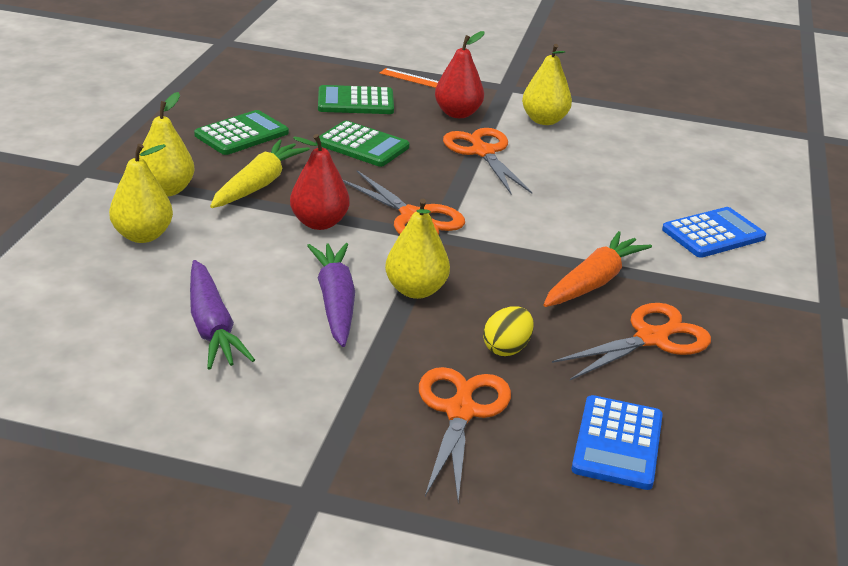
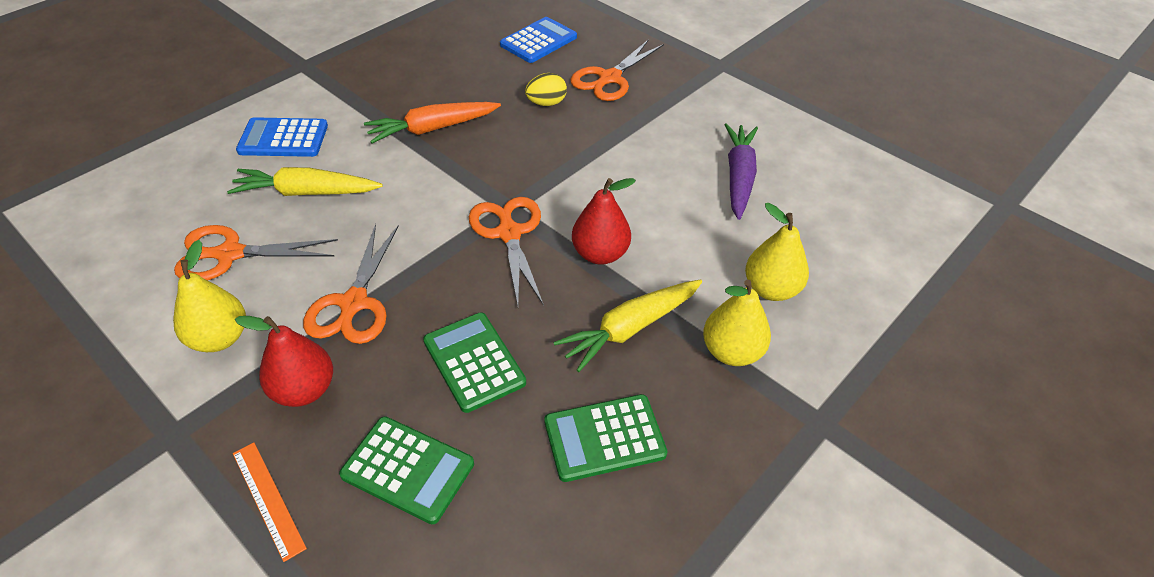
camera: 150 degrees left, 15 degrees up
purple carrot [307,243,355,347] -> none
yellow pear [385,199,450,299] -> none
orange scissors [552,303,711,380] -> orange scissors moved to [174,225,338,280]
none -> yellow carrot [227,167,383,196]

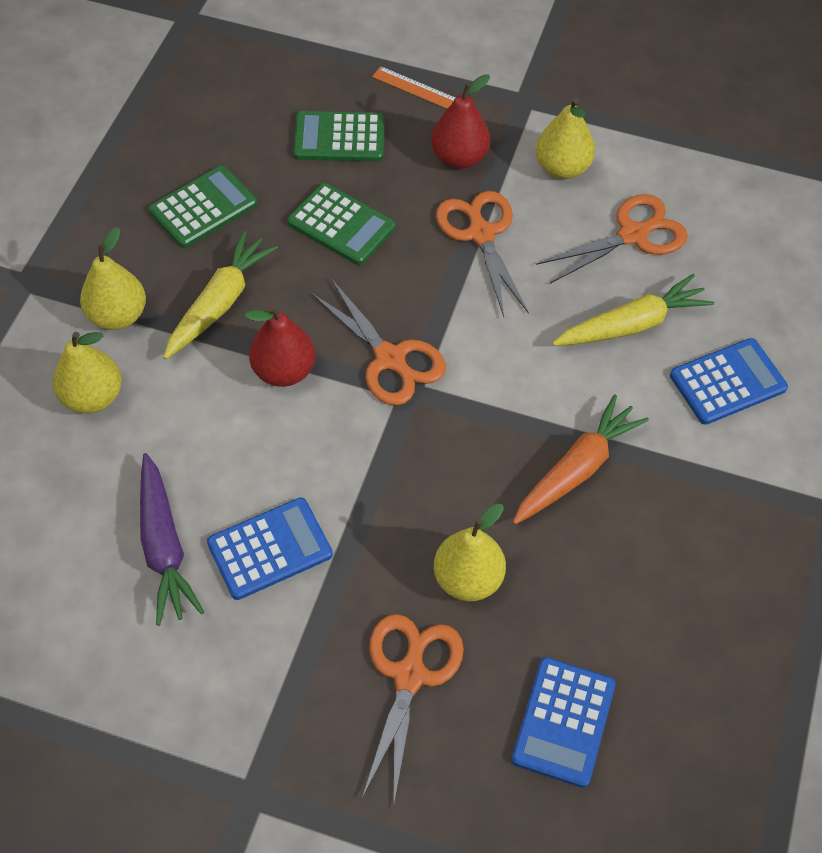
camera: 155 degrees right, 10 degrees up
yellow egg [525,73,567,106] -> yellow pear [434,504,506,601]
none -> blue calculator [207,497,333,600]

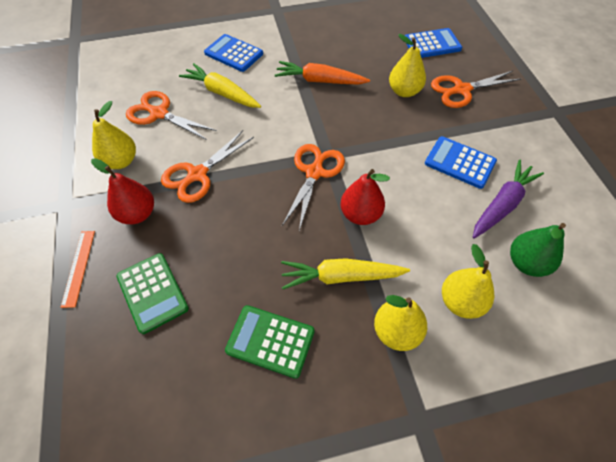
camera: 120 degrees left, 0 degrees up
green calculator [287,183,396,265] -> none
none -> green pear [510,223,566,277]

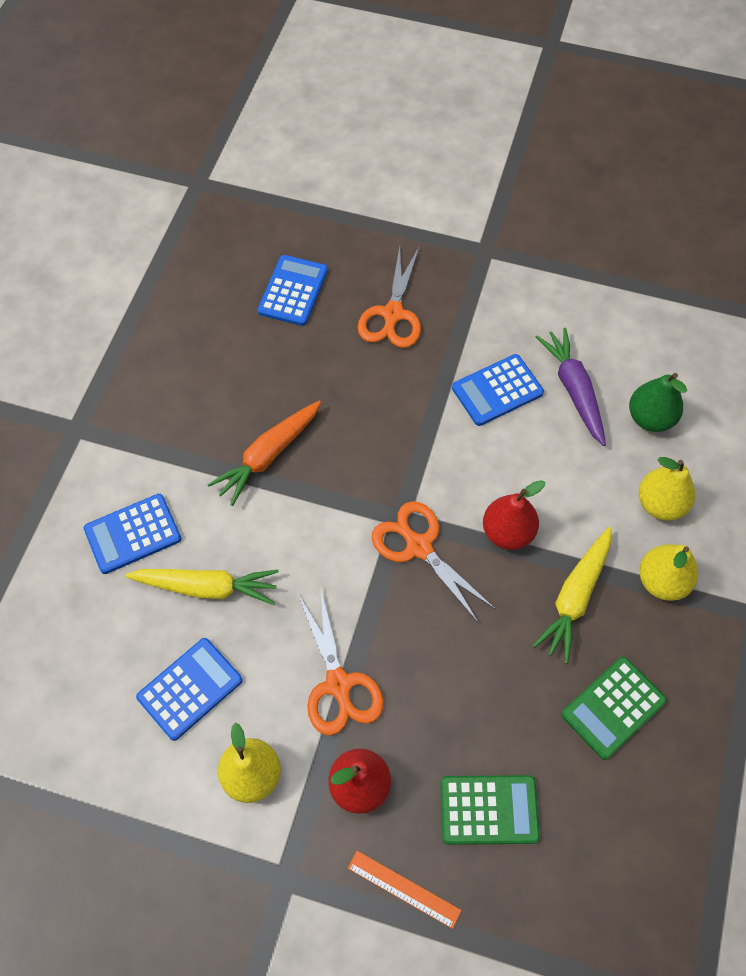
camera: 60 degrees left, 5 degrees up
orange scissors [126,91,217,140] -> blue calculator [136,638,243,741]
yellow carrot [179,63,261,108] -> yellow carrot turned 150 degrees counterclockwise [125,569,279,605]
yellow pear [389,34,426,97] -> none

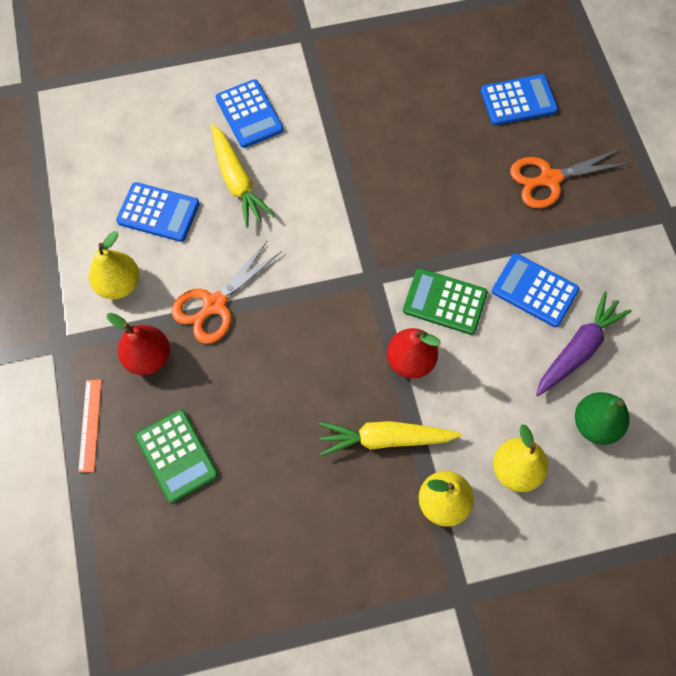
camera: 60 degrees right, 5 degrees up
blue calculator [84,494,182,574] -> blue calculator turned 150 degrees counterclockwise [216,79,284,148]
orange carrot [207,401,321,506] -> none
orange scissors [372,501,496,624] -> none
green calculator [561,657,667,760] -> green calculator moved to [403,268,488,335]

